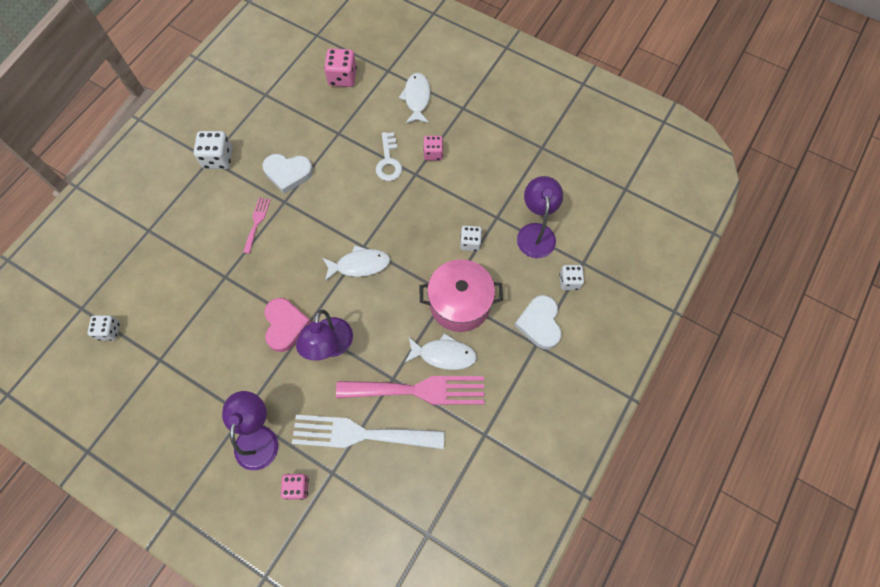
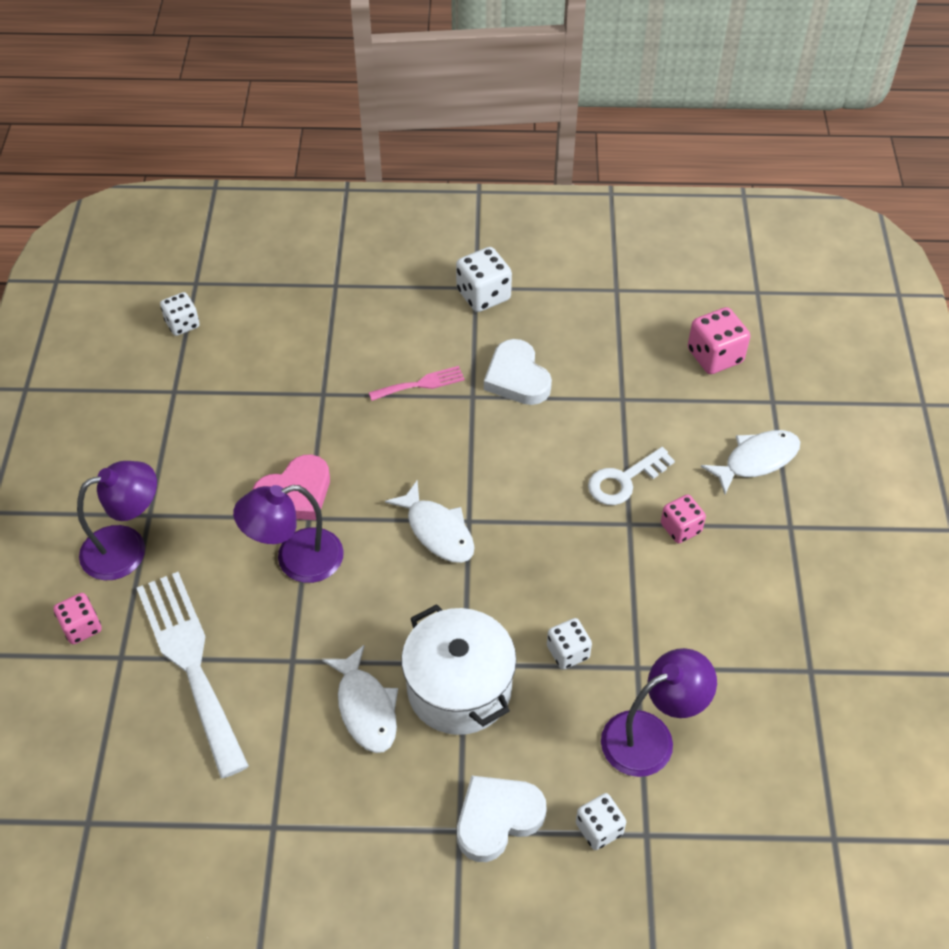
camera: 60 degrees right, 15 degrees down
pink fork [336,376,484,405] -> none
pink pot [419,259,503,332] -> white pot [401,604,516,735]

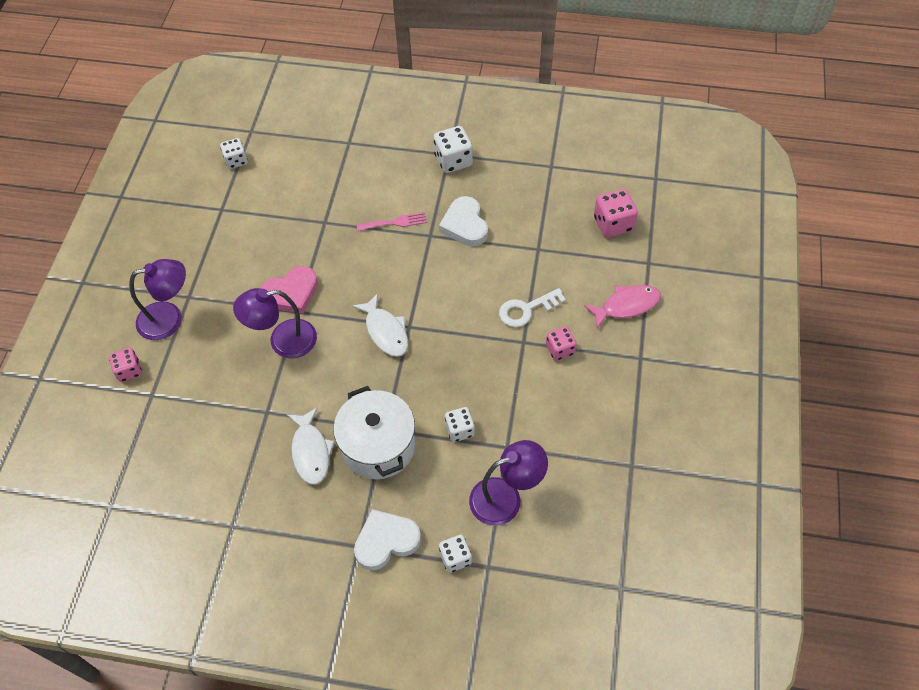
camera: 10 degrees right, 5 degrees up
white fork [137,572,249,778] -> none
white fish [701,430,800,494] -> pink fish [584,285,661,329]

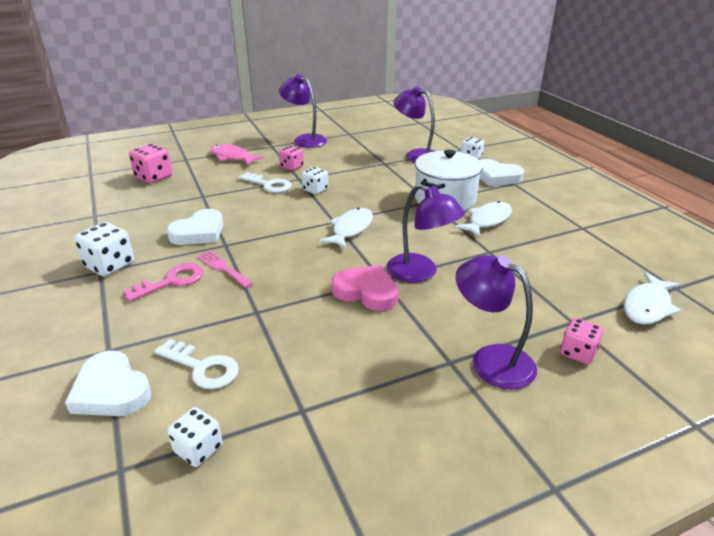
camera: 125 degrees left, 25 degrees down
white dice [445,407,475,442] -> white dice moved to [302,167,328,194]
none -> white heart [65,350,151,416]
none -> pink key [123,263,204,302]
none -> white key [154,339,239,389]
none -> purple lamp [279,74,327,148]
none -> white fish [624,272,681,325]

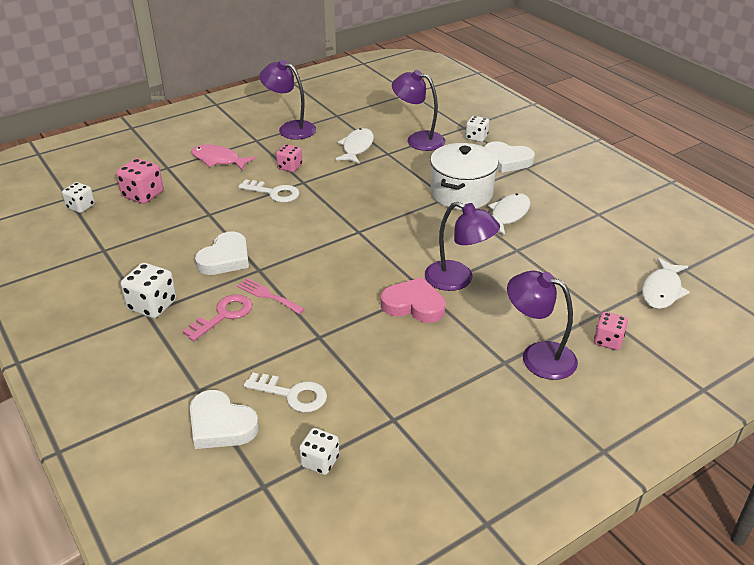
camera: 10 degrees left, 5 degrees up
white dice [302,167,328,194] -> white dice moved to [62,182,95,213]
white fish [319,208,373,249] -> white fish moved to [335,128,374,164]

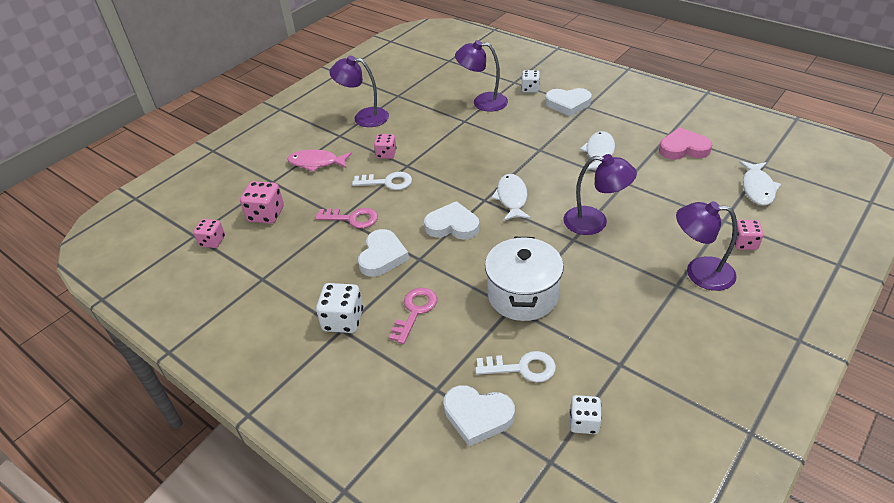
camera: 15 degrees left, 5 degrees up
white dice [62,182,95,213] -> pink dice [193,219,225,248]
pink fork [237,278,305,314] -> none
white fish [335,128,374,164] -> white fish moved to [491,174,531,221]
pink heart [381,277,446,323] -> pink heart moved to [659,127,712,160]
white pot [430,143,498,210] -> white pot moved to [485,237,564,321]
none -> pink key [315,208,378,228]
none -> white heart [424,201,480,240]

